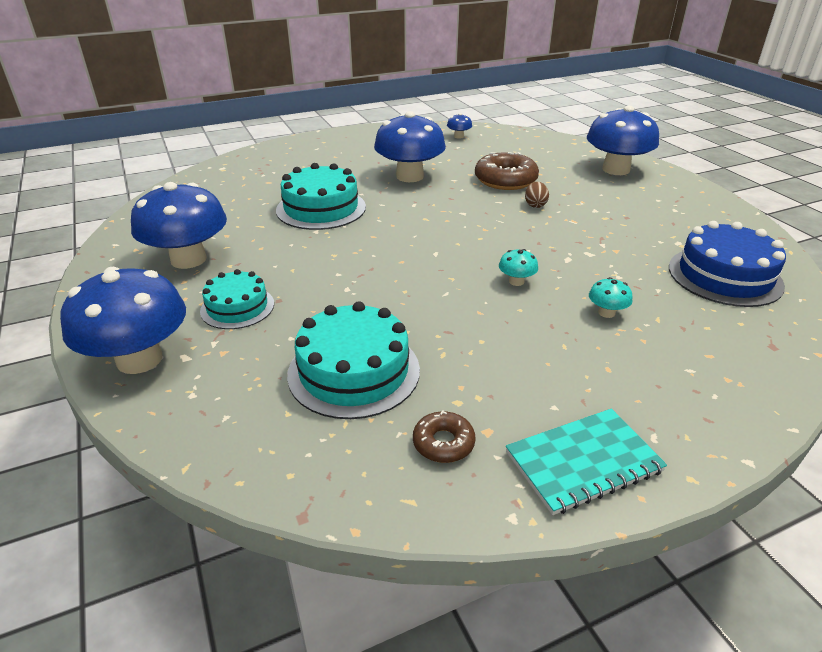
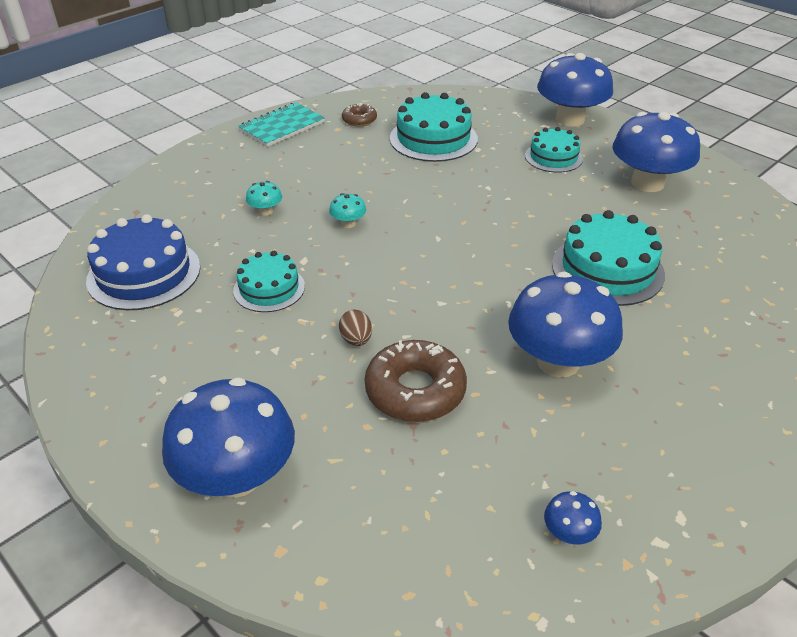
camera: 160 degrees right, 5 degrees up
none -> turquoise cake [233,251,305,312]

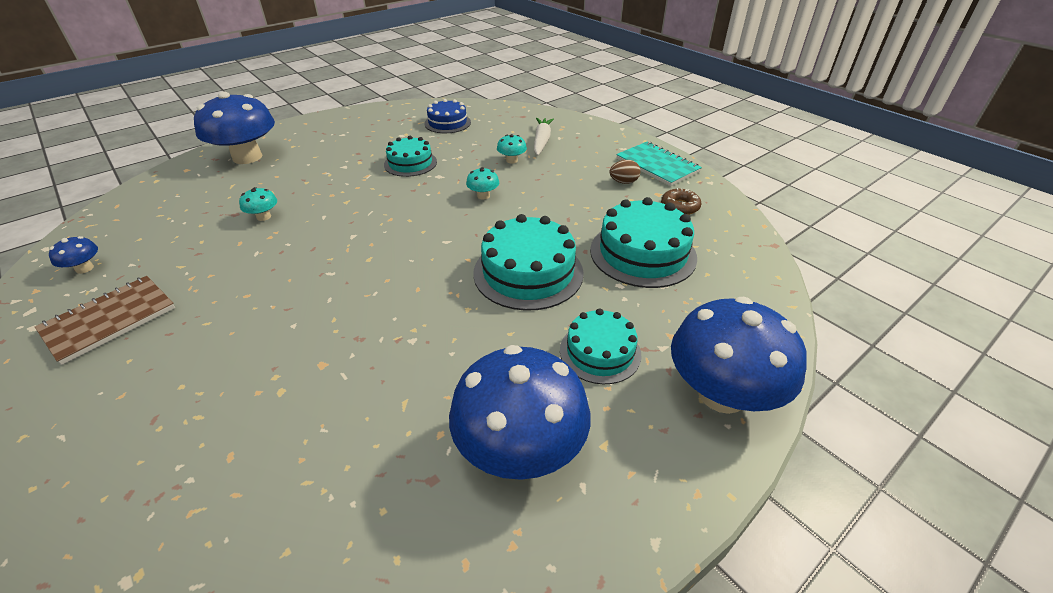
camera: 95 degrees right, 0 degrees up
blue cake [86,214,200,310] -> blue cake [424,99,471,133], size x0.63
brown egg [339,309,372,346] -> brown egg moved to [609,160,641,184]
brown donut [365,340,467,422] -> turquoise mushroom [239,187,277,221]
blue mushroom [508,272,623,378] -> none
turquoise cake [552,210,665,306] -> turquoise cake moved to [473,214,584,311]
none -> brown notebook [35,276,175,365]
none -> white carrot [534,118,554,156]

